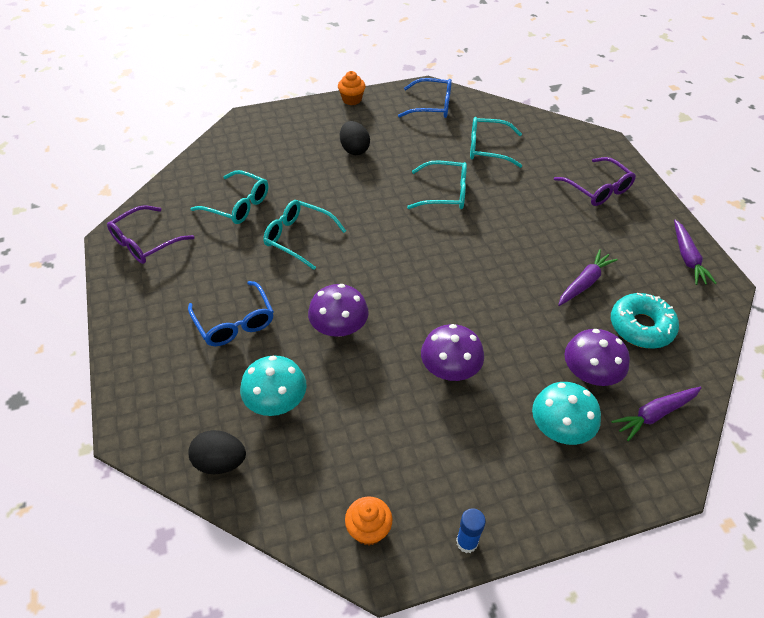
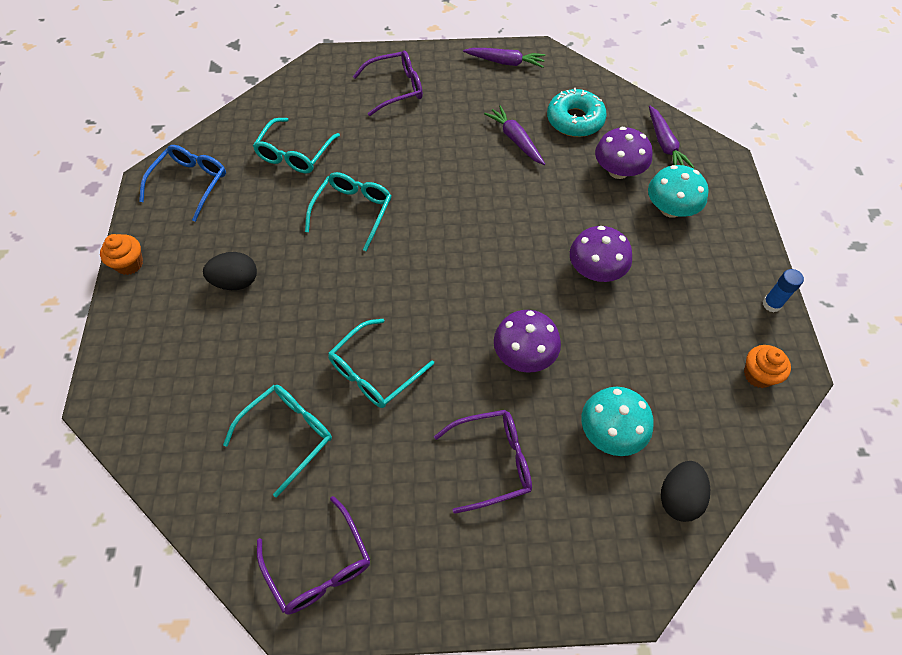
camera: 75 degrees left, 10 degrees up
blue glasses [188,281,274,346] -> purple glasses [434,410,532,514]

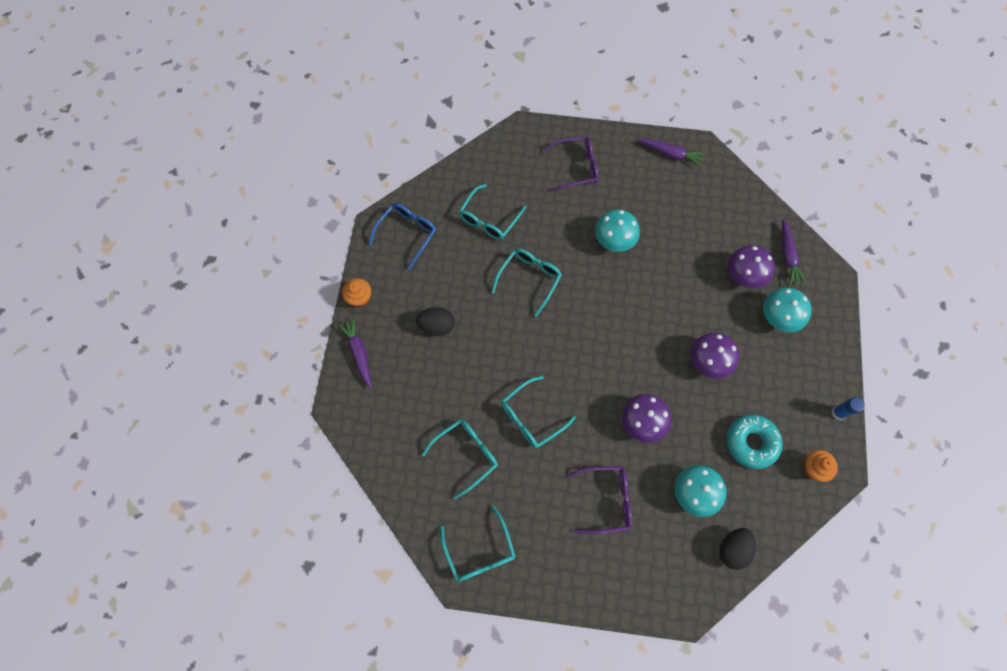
camera: 10 degrees right, 10 degrees up
purple glasses [257,496,370,614] -> turquoise glasses [440,505,516,582]
purple carrot [484,106,545,165] -> purple carrot moved to [337,317,372,388]
turquoise donut [547,88,607,137] -> turquoise donut moved to [727,414,783,469]
none -> turquoise mushroom [595,209,640,252]

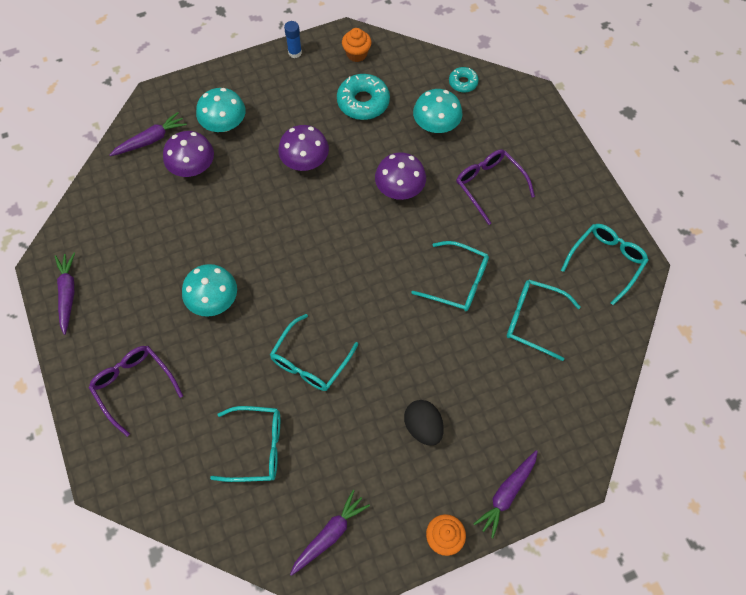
camera: 120 degrees left, 5 degrees down
blue glasses [369,203,436,270] -> purple carrot [290,490,370,576]
turquoise glasses [492,248,562,317] -> turquoise glasses turned 60 degrees counterclockwise [270,314,358,391]
black egg [720,528,756,570] -> turquoise donut [449,67,479,93]

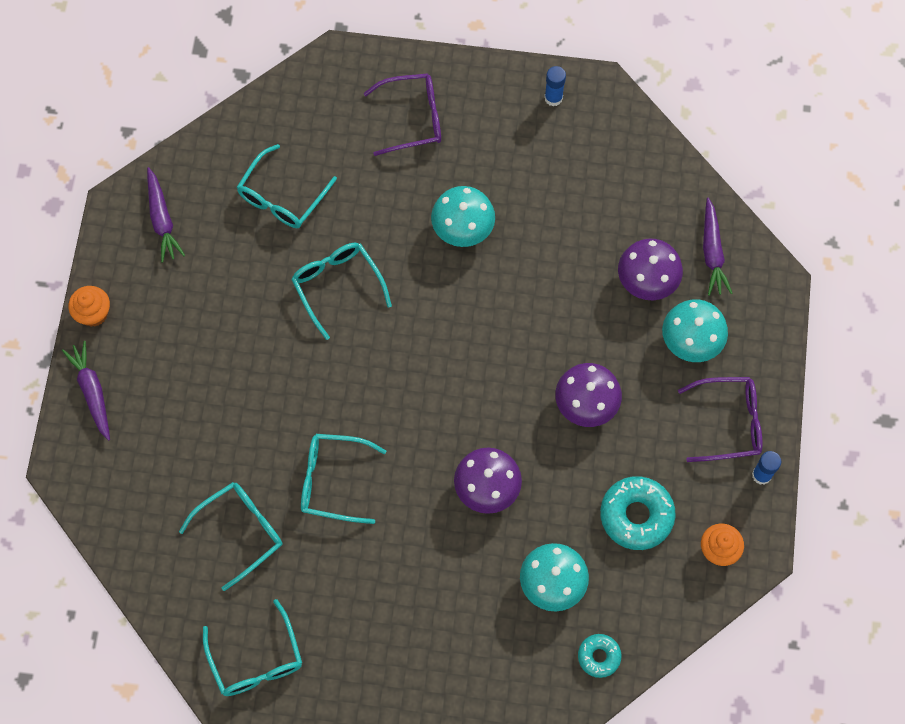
camera: 120 degrees right, 5 degrees up
purple carrot [55,253,75,335] -> blue glue stick [544,66,566,106]
black egg [404,400,444,446] -> none
turquoise glasses [411,241,489,311] -> turquoise glasses turned 45 degrees clockwise [301,434,386,524]
purple glasses [456,149,535,225] -> purple glasses moved to [678,377,762,462]

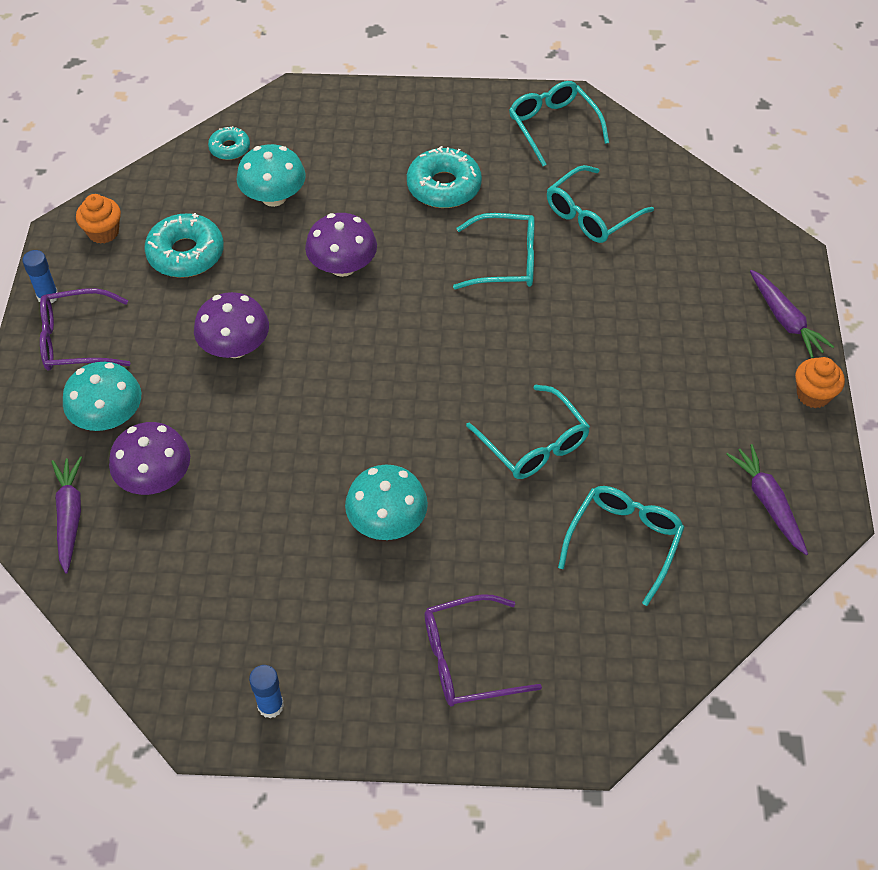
camera: 175 degrees right, 15 degrees down
none -> turquoise donut [407,146,482,208]

